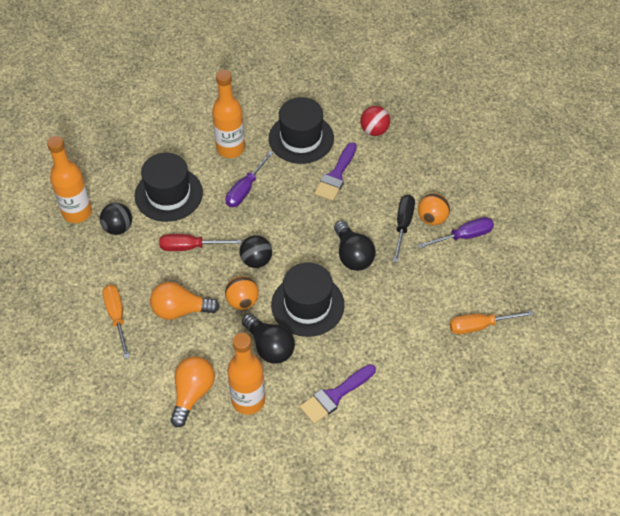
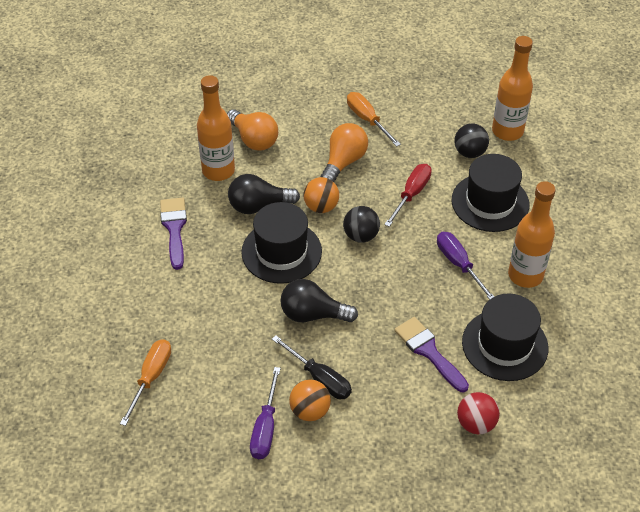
camera: 120 degrees right, 5 degrees down
orange screwdriver [103,285,130,359] -> orange screwdriver turned 135 degrees counterclockwise [347,92,401,147]

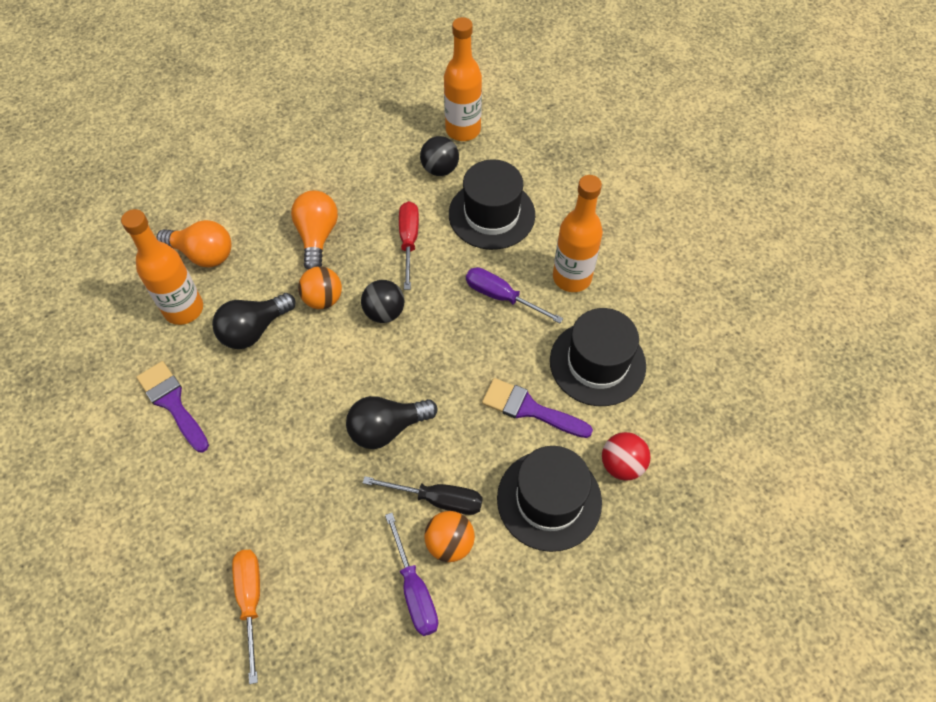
camera: 30 degrees left, 10 degrees up
black hat [241,202,322,284] -> black hat moved to [497,446,602,552]
orange screwdriver [347,92,401,147] -> none

